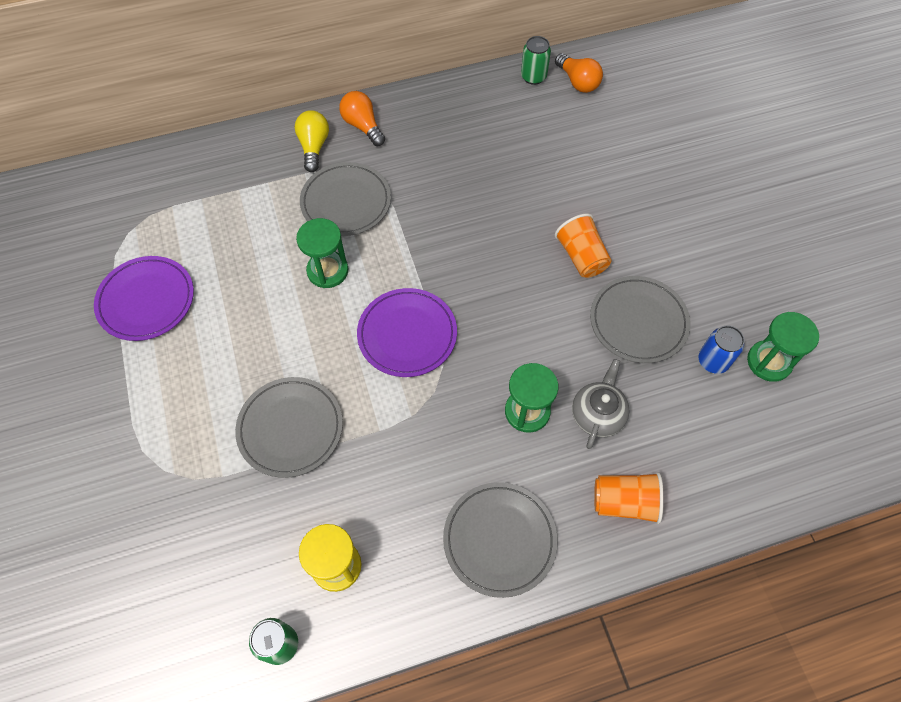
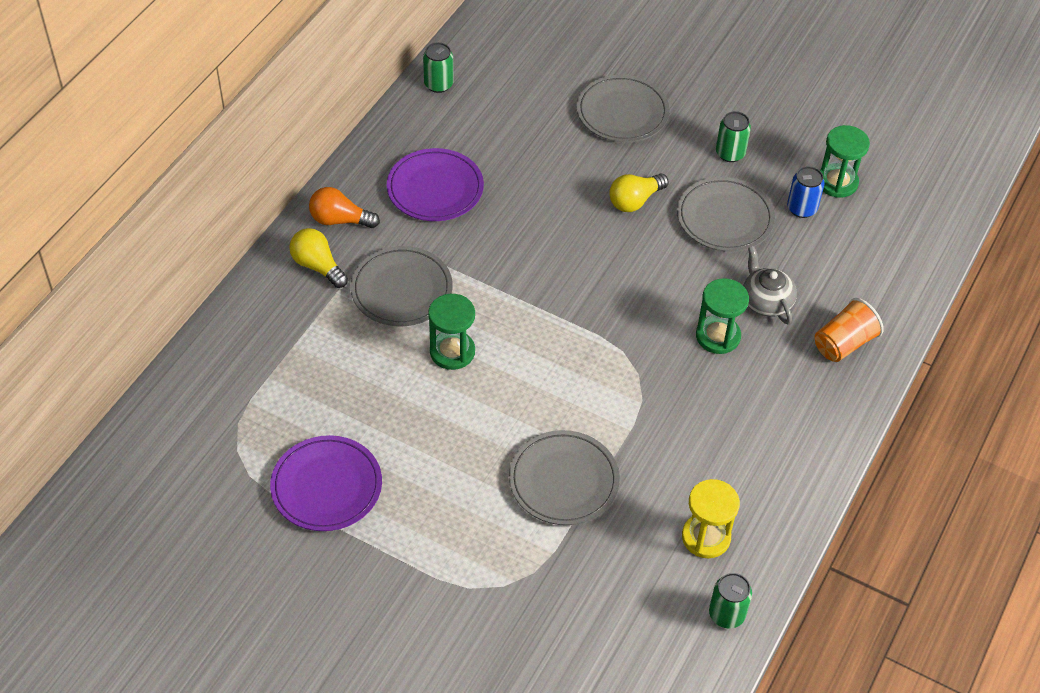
camera: 45 degrees left, 10 degrees down
purple plate [357,288,457,377] -> purple plate moved to [387,148,484,221]
grey plate [443,482,557,598] -> grey plate moved to [577,75,670,142]
orange light bulb [555,53,603,93] -> none
orange cup [555,213,611,278] -> yellow light bulb [609,174,669,212]
none -> green can [716,111,751,162]

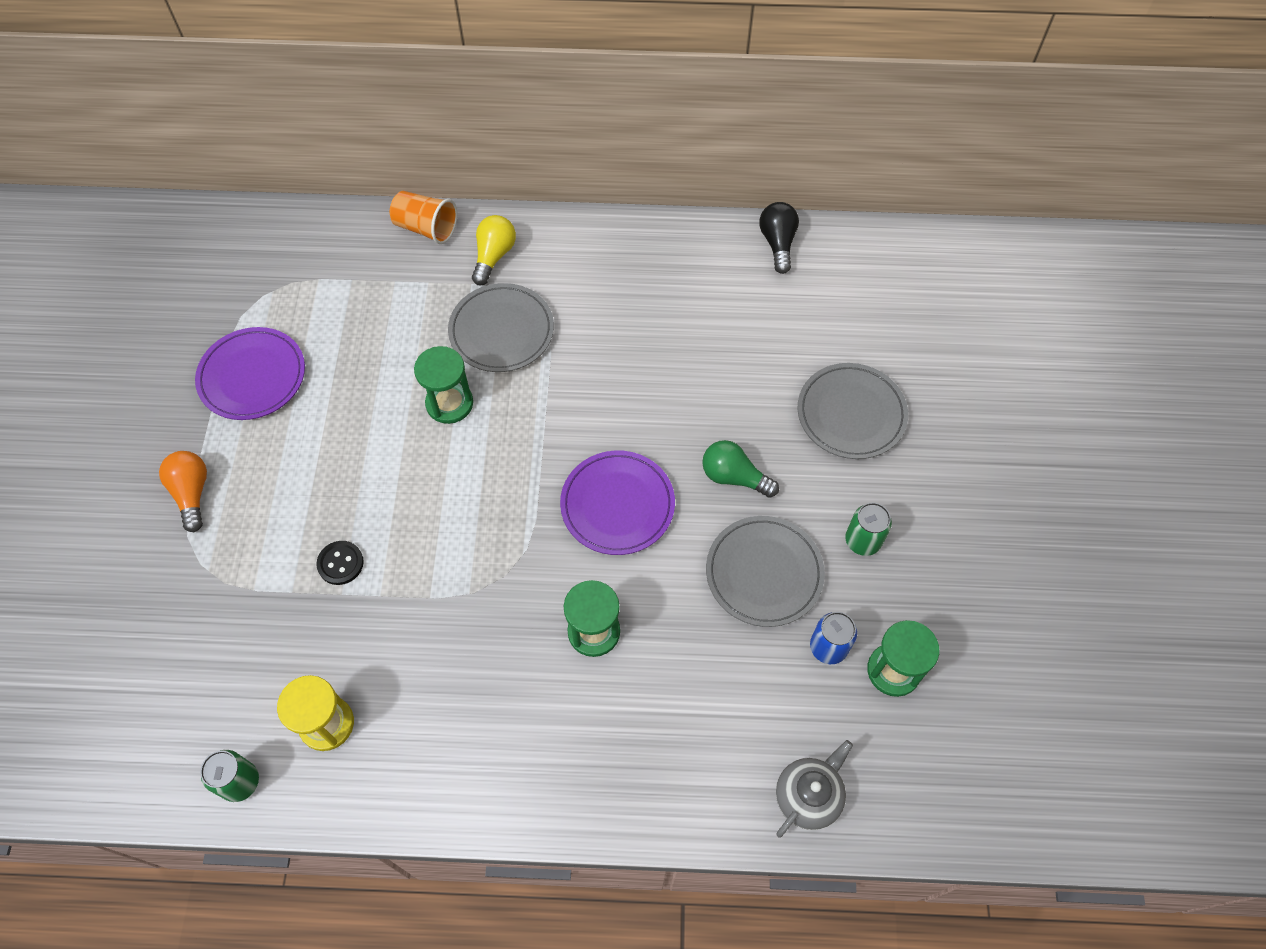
camera: 65 degrees right, 10 degrees up
orange light bulb [309,187,380,228] -> orange light bulb moved to [159,451,207,532]
purple plate [387,148,484,221] -> purple plate moved to [560,451,675,555]
green can [423,42,454,93] -> black light bulb [759,202,799,274]
grey plate [509,430,620,525] -> black button [316,541,364,585]
yellow light bulb [609,174,669,212] -> green light bulb [702,440,779,498]
grey teapot [743,246,797,324] -> grey teapot moved to [776,740,853,838]
orange cup [815,298,884,362] -> orange cup moved to [390,191,457,244]

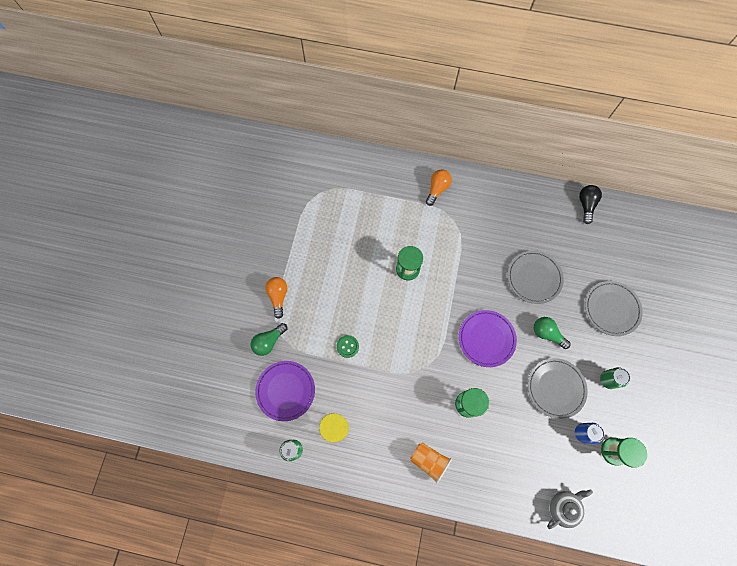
camera: 10 degrees right, 10 degrees up
purple plate [195,327,305,420] -> purple plate moved to [255,361,315,421]
black button [316,541,364,585] -> green button [337,335,359,358]
orange cup [390,191,457,244] -> orange cup moved to [410,442,452,484]
grey plate [448,283,554,372] -> grey plate moved to [507,251,564,304]
yellow light bulb [472,215,516,286] -> orange light bulb [426,169,452,206]
none -> green light bulb [251,323,287,356]

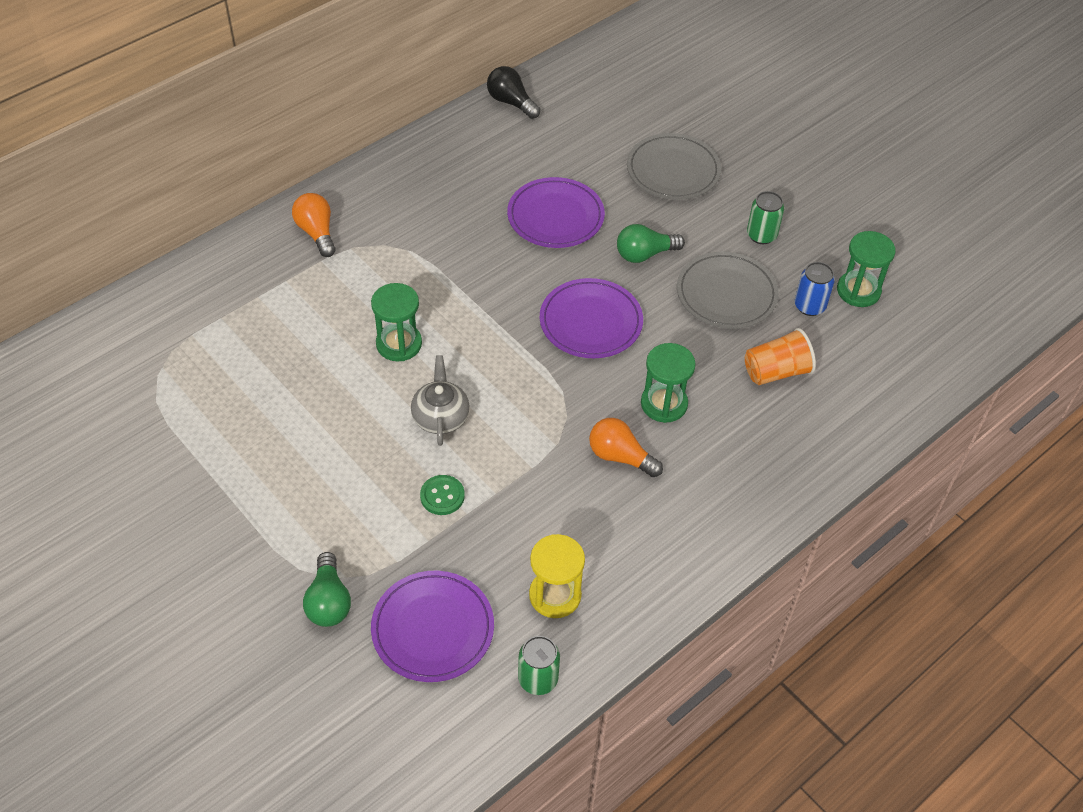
camera: 55 degrees left, 20 degrees down
orange light bulb [265,277,287,319] -> orange light bulb moved to [589,418,663,477]
orange cup [410,442,452,484] -> orange cup moved to [745,328,816,385]
grey plate [507,251,564,304] -> purple plate [507,177,605,248]
grey teapot [547,489,593,529] -> grey teapot moved to [411,355,470,446]

